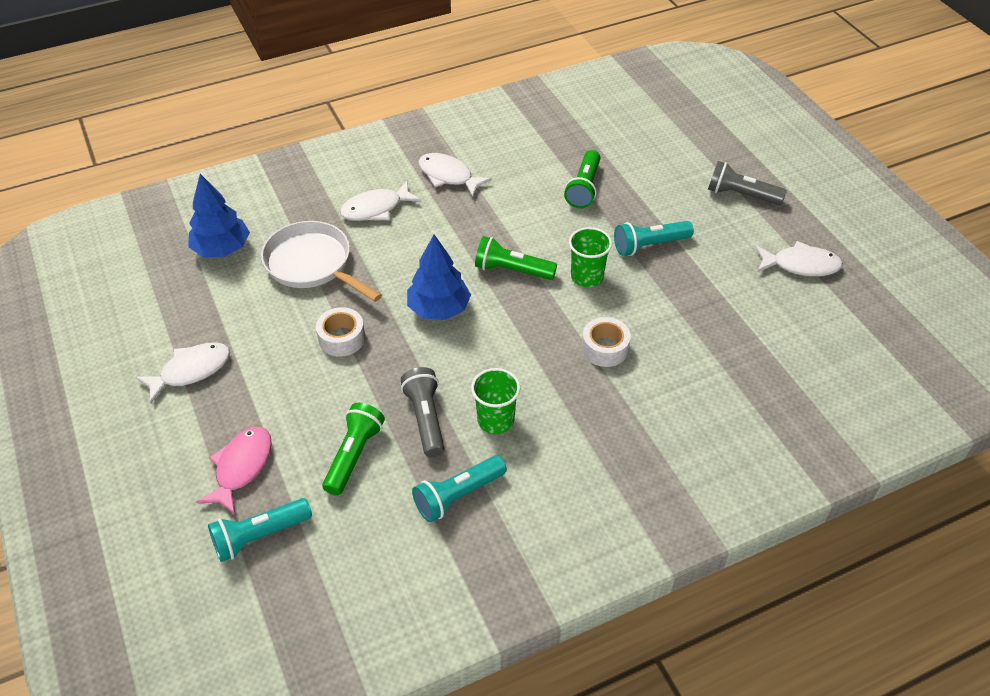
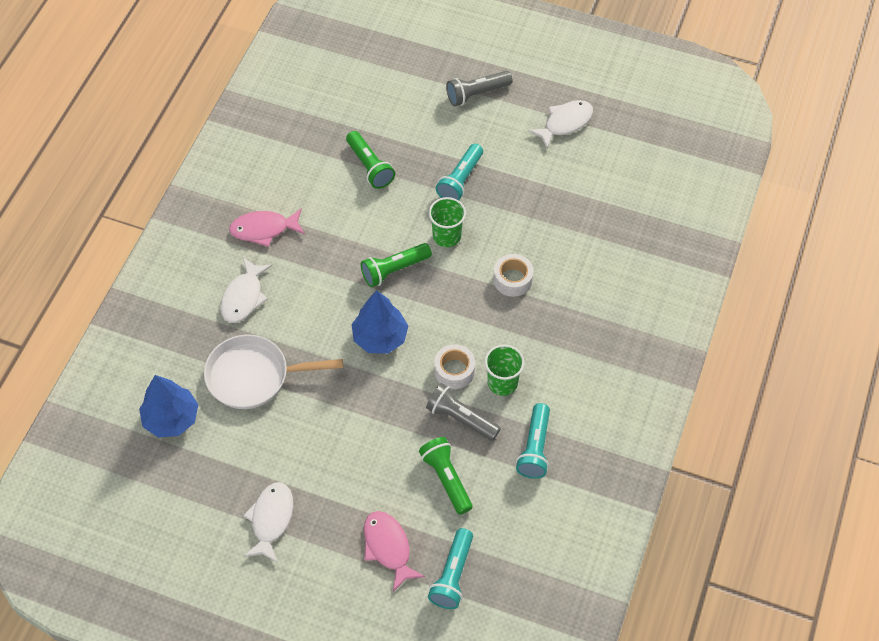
camera: 45 degrees left, 10 degrees up
white tape [316,307,365,357] -> white tape moved to [434,344,475,389]
white fish [419,153,492,197] -> pink fish [229,209,305,247]

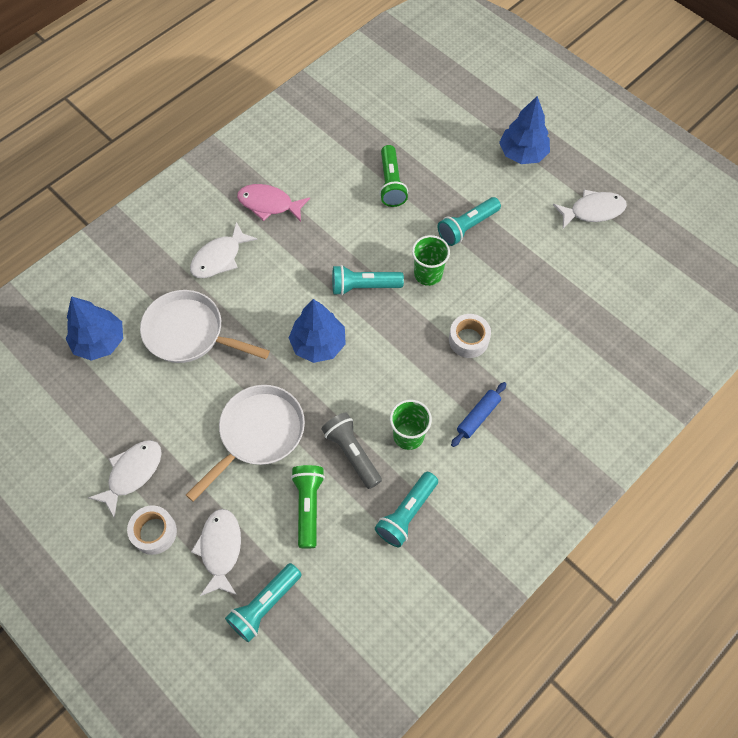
camera: 25 degrees right, 5 degrees up
green flashlight [360,243,432,287] -> turquoise flashlight [332,265,404,296]
pink fish [364,511,425,592] -> white fish [191,509,241,596]
white tape [434,344,475,389] -> white tape moved to [127,505,177,555]
grey flashlight [446,71,513,106] -> blue tree [499,96,550,164]
none -> white pan [186,385,305,502]
none -> blue rolling pin [451,382,506,447]

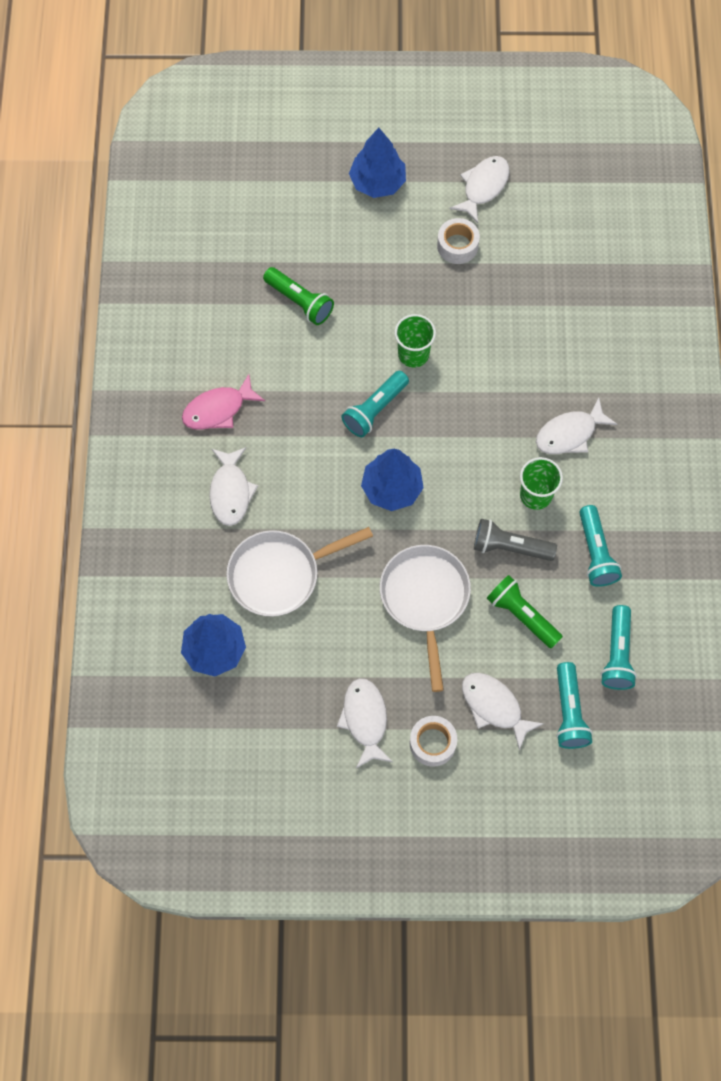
camera: 45 degrees left, 5 degrees up
turquoise flashlight [437,197,501,246] -> turquoise flashlight moved to [601,605,637,690]
white tape [449,314,491,358] -> white tape moved to [437,218,480,264]
blue rolling pin [451,382,506,447] -> white fish [536,398,618,454]

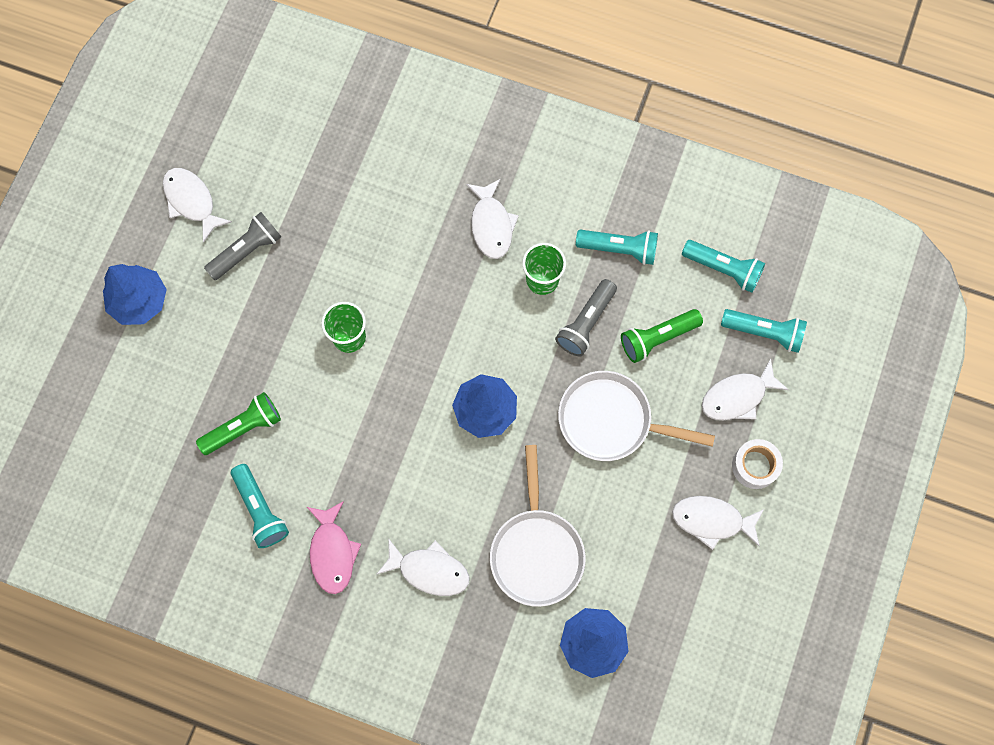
camera: 70 degrees left, 5 degrees up
turquoise flashlight [341,371,409,437] -> turquoise flashlight moved to [231,464,289,548]
white tape [437,218,480,264] -> grey flashlight [204,212,282,280]

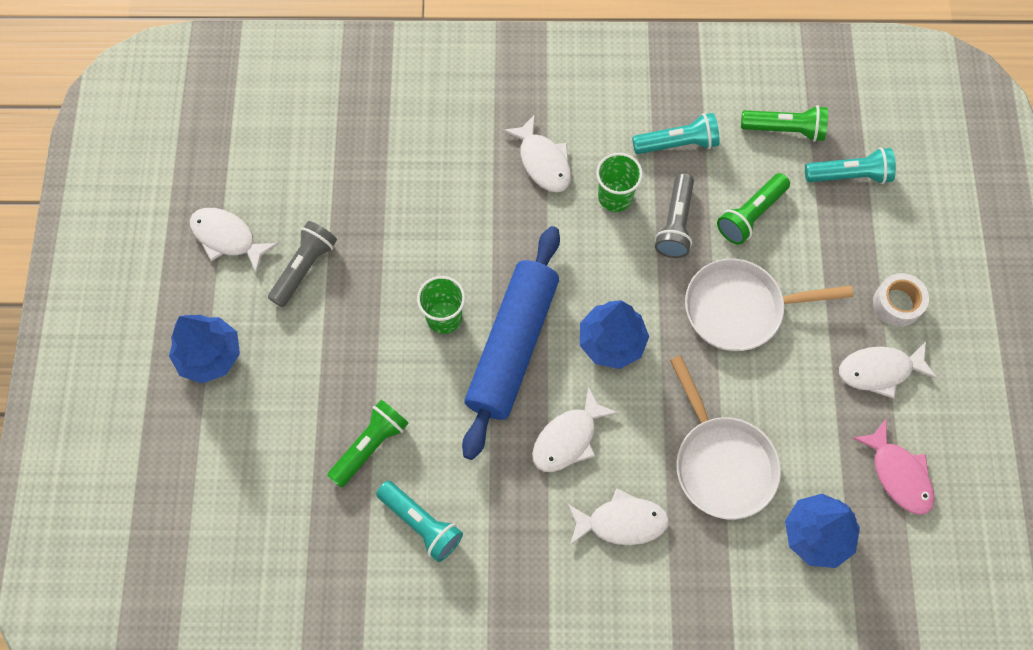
camera: 20 degrees left, 5 degrees down
pink fish [307,501,361,594] -> pink fish moved to [853,419,935,515]
turquoise flashlight [682,240,765,293] -> green flashlight [741,105,828,142]
white fish [702,359,789,420] -> white fish moved to [532,386,618,472]
none -> blue rolling pin [462,226,560,460]

